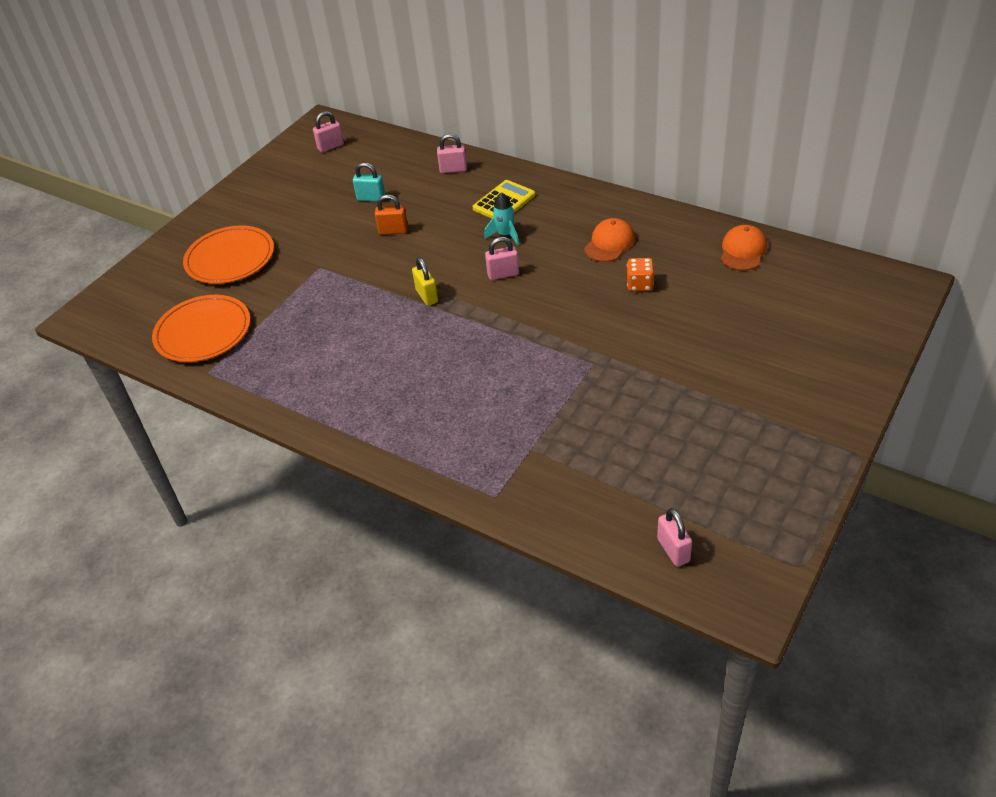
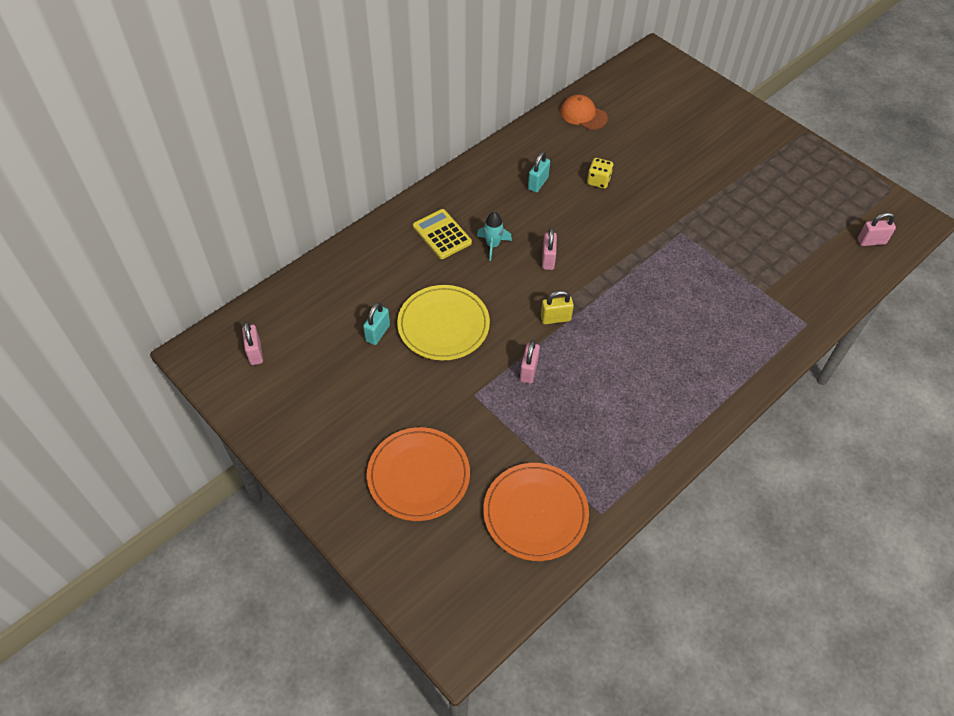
camera: 80 degrees left, 10 degrees up
orange padlock [375,194,408,235] -> yellow plate [397,285,490,360]
pink padlock [437,134,467,173] -> pink padlock moved to [520,340,540,384]
orange cap [584,218,635,262] -> turquoise padlock [528,152,550,192]
orange dice [627,258,654,291] -> yellow dice [587,158,613,189]

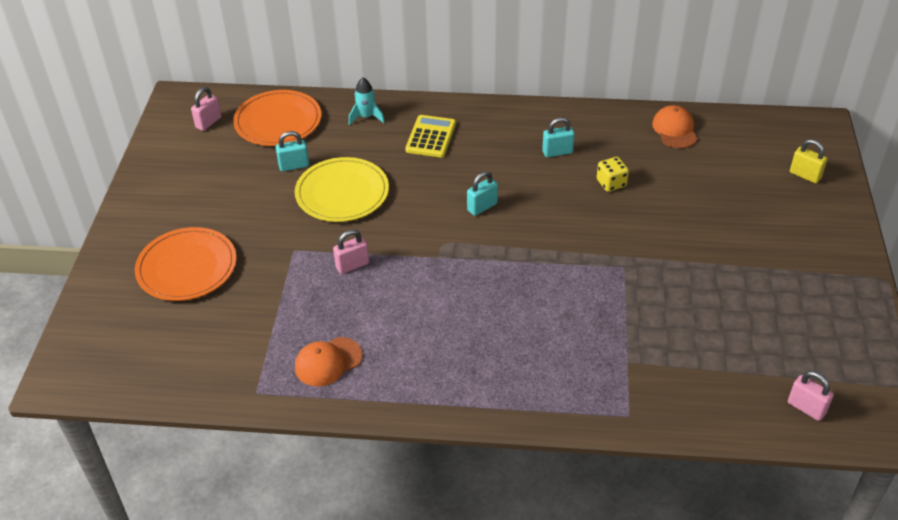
camera: 50 degrees right, 10 degrees down
turquoise rocket [477,212,512,261] -> turquoise rocket moved to [349,77,385,125]
orange plate [483,463,589,561] -> orange plate moved to [233,90,321,146]
yellow padlock [541,290,574,324] -> yellow padlock moved to [790,139,827,183]
pink padlock [542,228,557,270] -> turquoise padlock [467,171,498,216]
none -> orange cap [295,337,363,387]

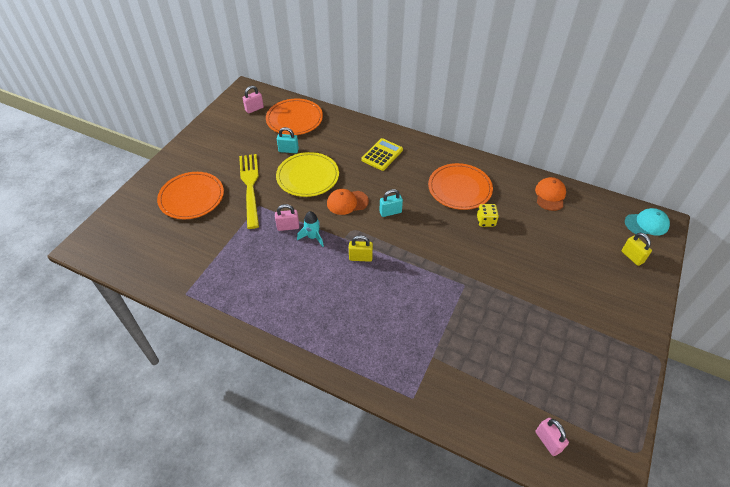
camera: 20 degrees right, 5 degrees up
orange cap [295,337,363,387] -> orange cap moved to [327,189,369,215]
turquoise rocket [349,77,385,125] -> turquoise rocket moved to [297,211,324,247]
turquoise padlock [542,117,575,157] -> orange plate [428,163,493,210]
none -> yellow fork [239,154,259,229]
none -> yellow padlock [349,235,373,262]
none -> turquoise cap [625,208,670,236]

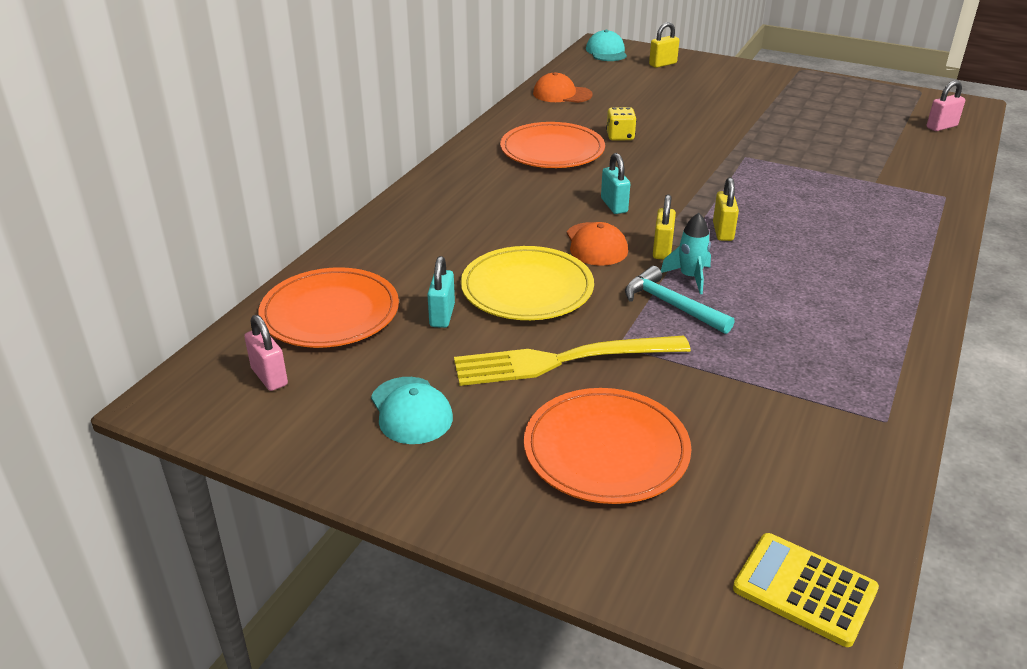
camera: 90 degrees left, 15 degrees down
pink padlock [275,204,299,231] -> turquoise hammer [625,266,734,334]
yellow calculator [361,138,403,171] -> yellow calculator moved to [733,533,879,647]
none -> turquoise cap [371,377,453,444]
none -> yellow padlock [653,194,676,260]

